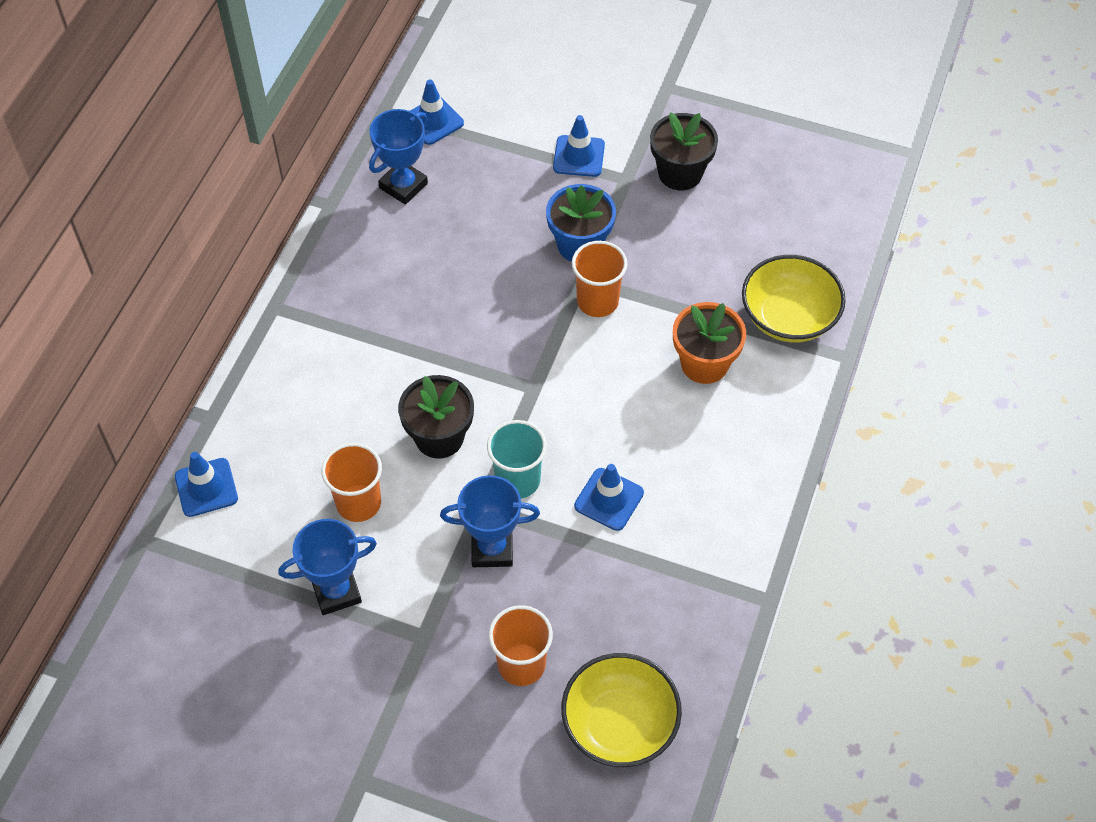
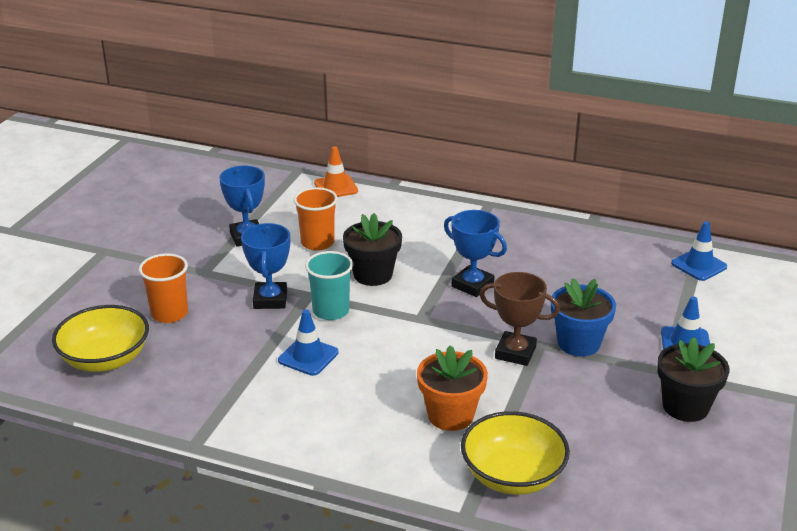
camera: 90 degrees right, 25 degrees down
blue traffic cone [175,452,238,517] -> orange traffic cone [314,146,358,197]
blue trophy [369,109,428,205] -> blue trophy moved to [444,210,507,297]
orange cup [572,241,627,317] -> brown trophy [479,272,560,366]

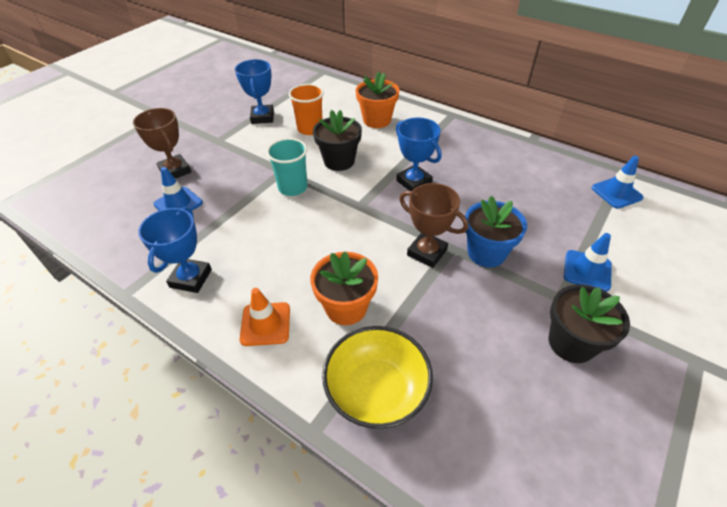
camera: 15 degrees right, 15 degrees up
yellow bowl [52,305,149,372] -> none
orange cup [139,253,188,323] -> brown trophy [133,108,191,179]
blue trophy [241,223,290,309] -> blue trophy moved to [138,207,212,293]
blue traffic cone [278,309,338,376] -> blue traffic cone moved to [153,167,203,211]
orange traffic cone [314,146,358,197] -> orange traffic cone moved to [240,288,290,346]
none -> orange flower pot [356,72,399,128]

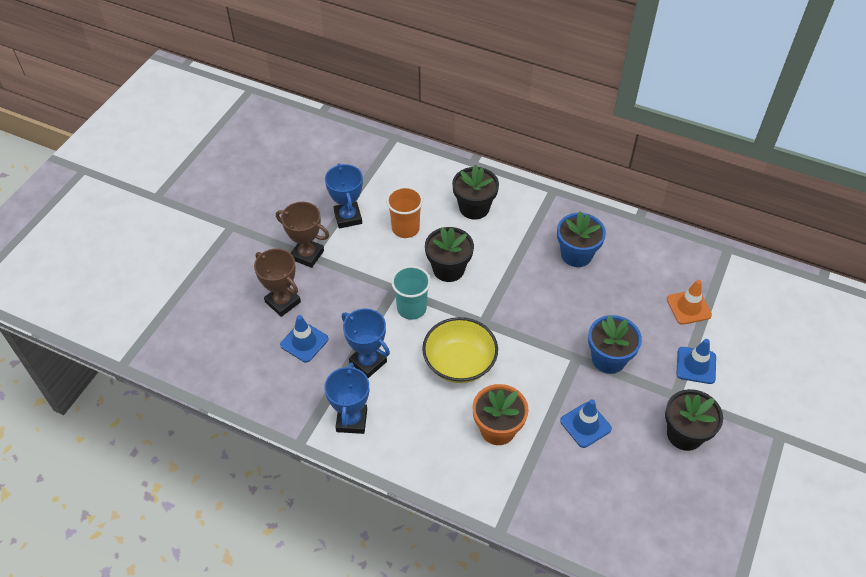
camera: 10 degrees left, 5 degrees up
orange traffic cone [240,288,290,346] -> orange traffic cone moved to [667,280,712,325]
yellow bowl [322,326,433,429] -> yellow bowl moved to [422,317,498,383]
orange flower pot [356,72,399,128] -> black flower pot [452,164,499,220]
blue trophy [396,117,442,191] -> blue trophy moved to [342,309,390,378]
brown trophy [399,183,468,268] -> brown trophy moved to [276,202,329,268]
blue traffic cone [592,156,644,209] -> blue traffic cone moved to [560,399,612,448]
none -> blue flower pot [557,211,606,267]

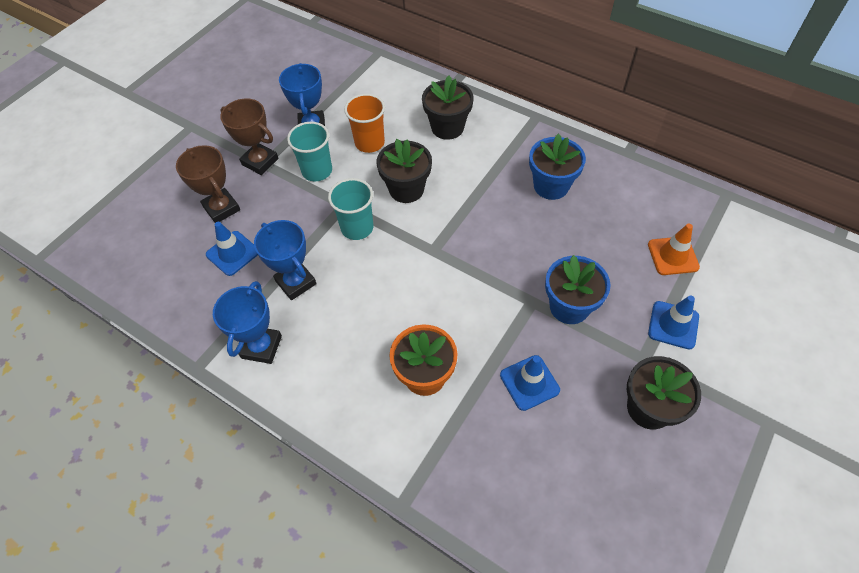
camera: 10 degrees right, 5 degrees up
yellow bowl [422,317,498,383] -> none
none -> turquoise cup [287,122,332,181]

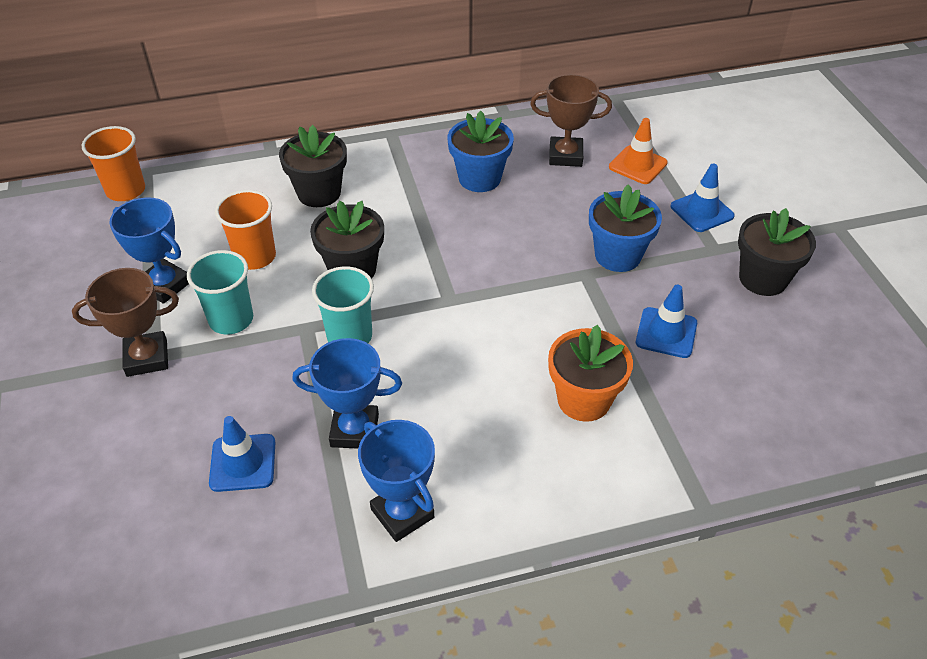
camera: 50 degrees left, 10 degrees down
brown trophy [176,145,240,223] -> brown trophy moved to [530,74,612,167]
none -> orange cup [82,126,145,201]

